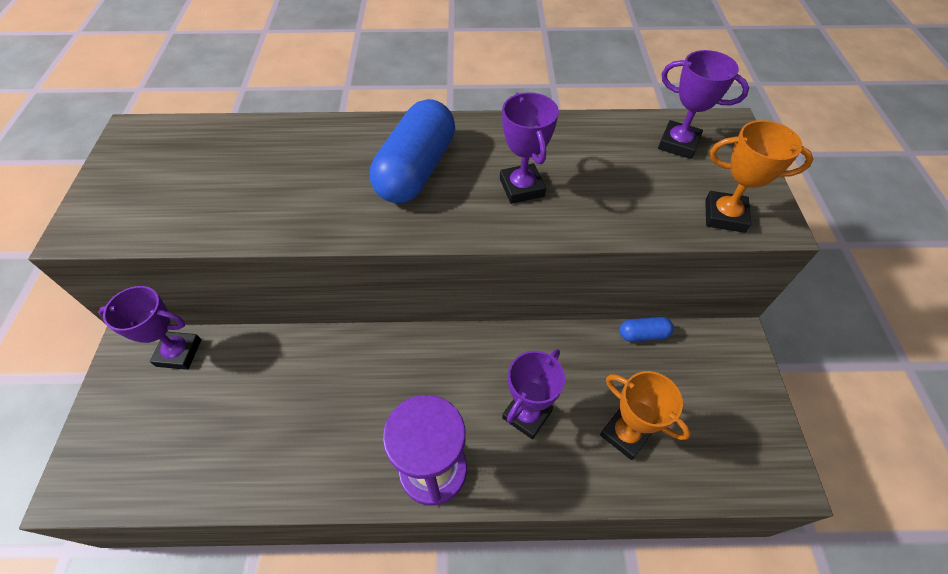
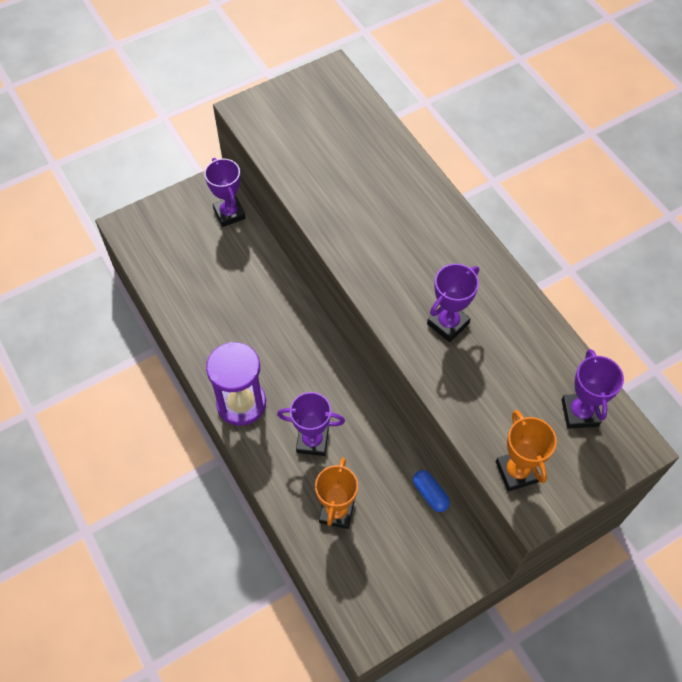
camera: 60 degrees right, 5 degrees up
blue capsule [370,99,455,203] -> none

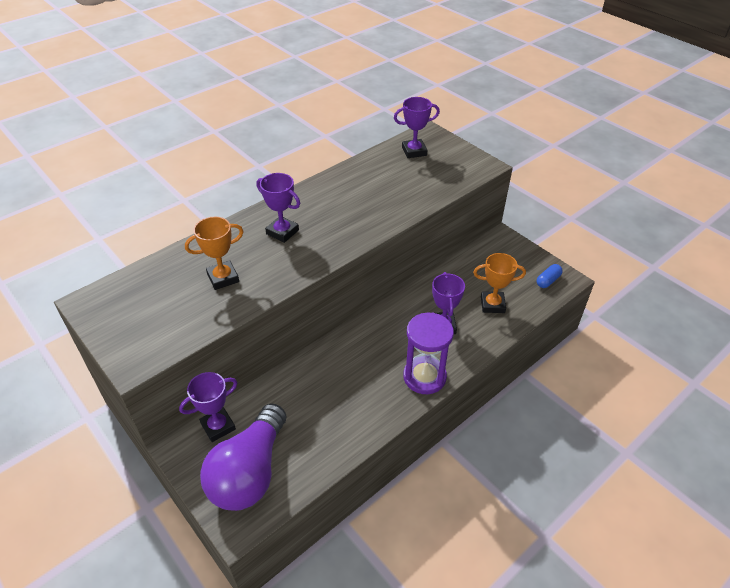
camera: 100 degrees left, 15 degrees down
blue capsule [413,470,450,512] -> blue capsule moved to [536,264,563,288]
purple trophy [427,264,479,342] -> purple trophy moved to [256,173,300,243]
orange trophy [496,410,557,491] -> orange trophy moved to [185,217,244,290]
none -> purple light bulb [200,403,286,511]

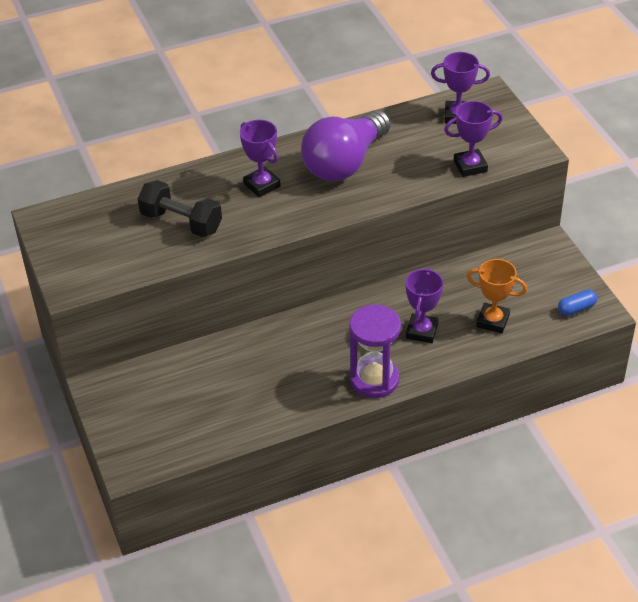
camera: 20 degrees right, 0 degrees up
purple trophy [179,372,238,442] -> purple trophy moved to [444,101,502,177]
orange trophy [185,217,244,290] -> black dumbbell [137,180,222,237]
purple light bulb [200,403,286,511] -> purple light bulb moved to [301,110,391,181]

